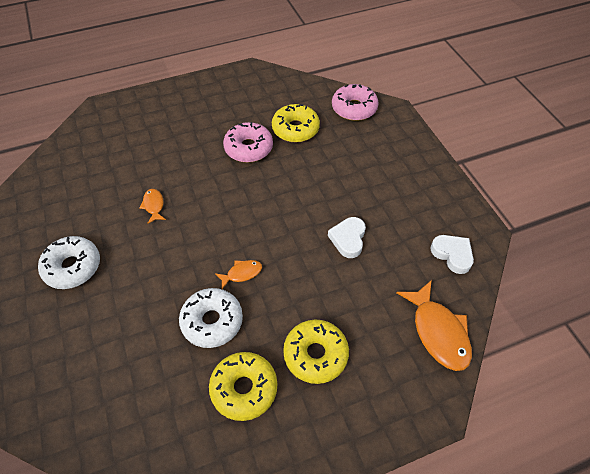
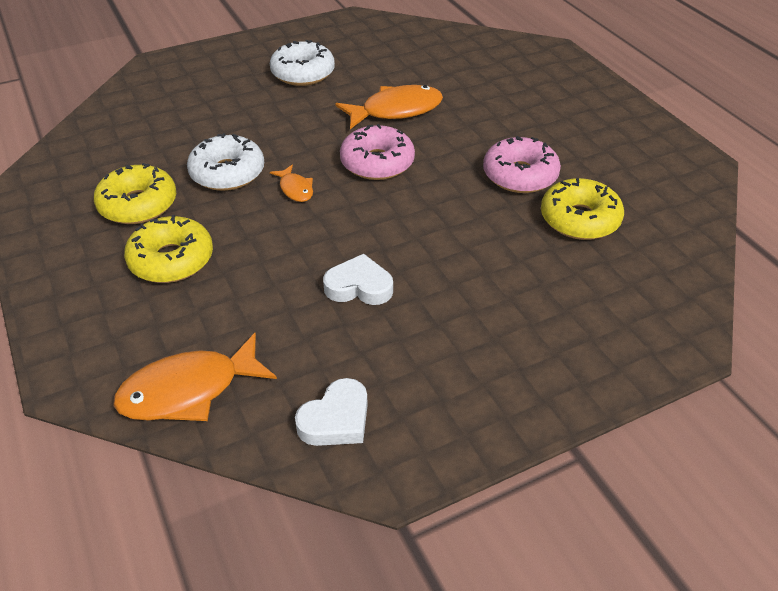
camera: 85 degrees right, 10 degrees down
orange fish [139,189,166,224] -> orange fish [335,85,443,129], size x1.95
pink donut [332,84,379,121] -> pink donut moved to [340,124,415,180]

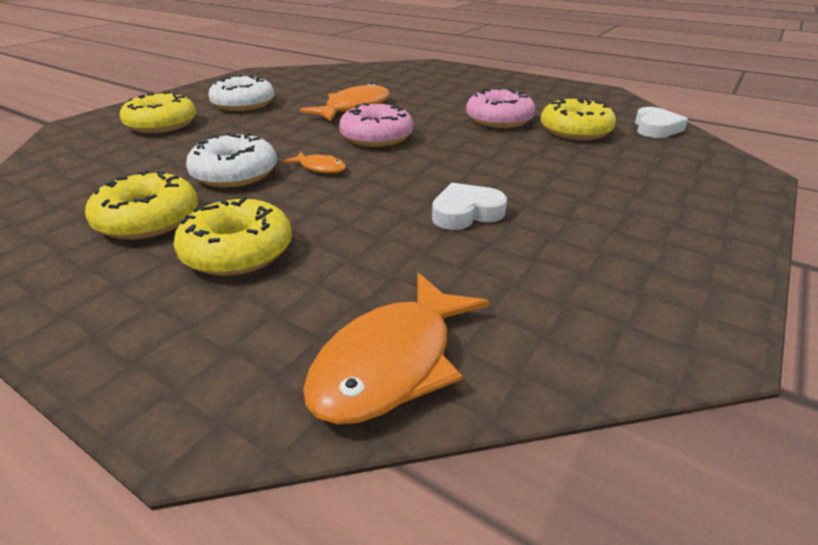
camera: 30 degrees left, 10 degrees down
white heart [295,378,368,446] -> white heart moved to [635,107,688,138]
none -> yellow donut [120,91,196,133]

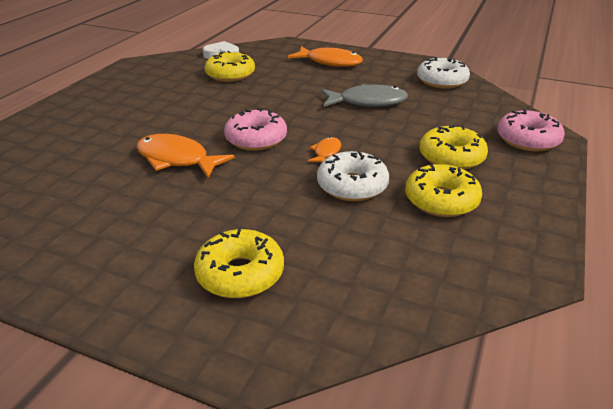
camera: 100 degrees left, 0 degrees up
white donut [208,75,275,111] -> white donut moved to [417,57,470,89]
orange fish [303,273,489,425] -> orange fish moved to [288,46,363,67]
white heart [432,183,507,230] -> grey fish [322,84,408,107]
pink donut [466,87,536,128] -> pink donut moved to [497,109,565,151]

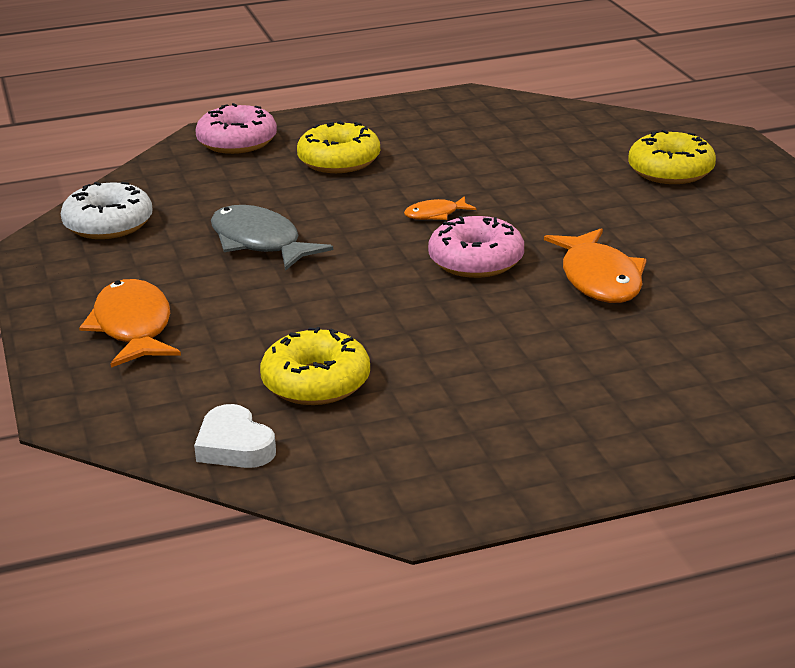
camera: 130 degrees left, 5 degrees down
white donut [317,151,389,201] -> none
yellow donut [405,164,482,217] -> none

